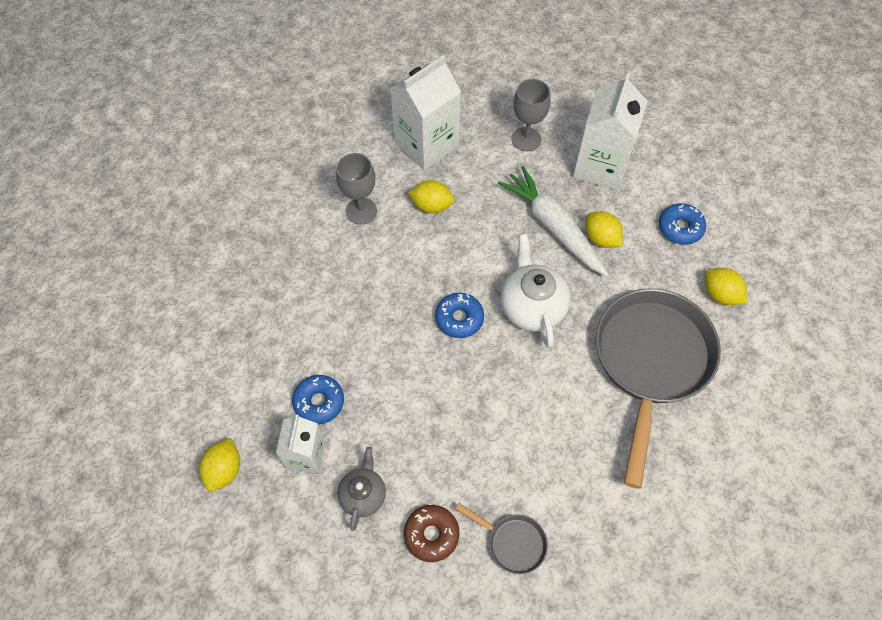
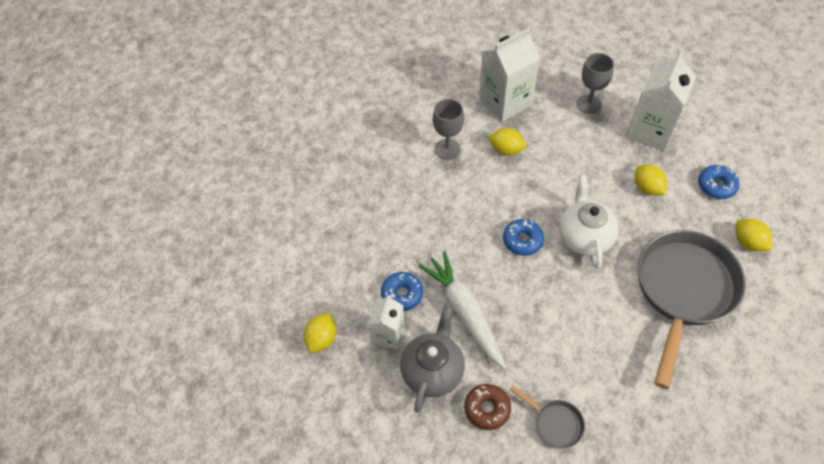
camera: 10 degrees right, 5 degrees down
grey teapot [337,447,386,531] -> grey teapot [400,305,465,413], size x1.61
white carrot [498,166,609,277] -> white carrot moved to [419,251,506,369]

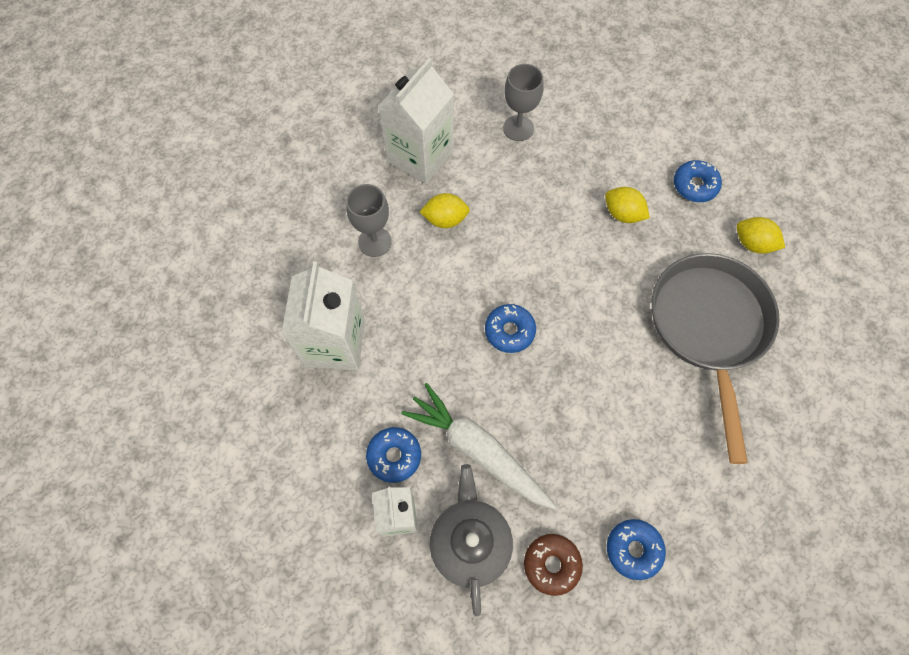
camera: 25 degrees left, 10 degrees up
yellow lemon [303,313,336,353] -> none
grey pan [509,385,585,448] -> blue donut [607,519,666,580]
white teapot [559,175,619,269] -> none
white carton [626,52,696,151] -> white carton moved to [282,262,365,370]

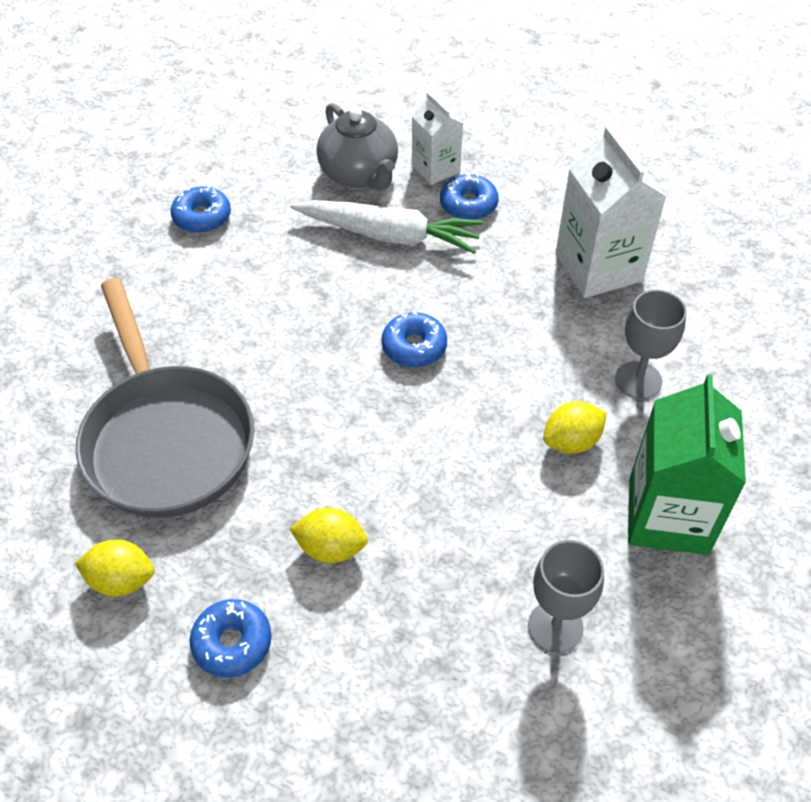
camera: 155 degrees right, 15 degrees down
white carton [378,58,454,184] -> green carton [628,374,746,555]
brown donut [524,534,583,596] -> none

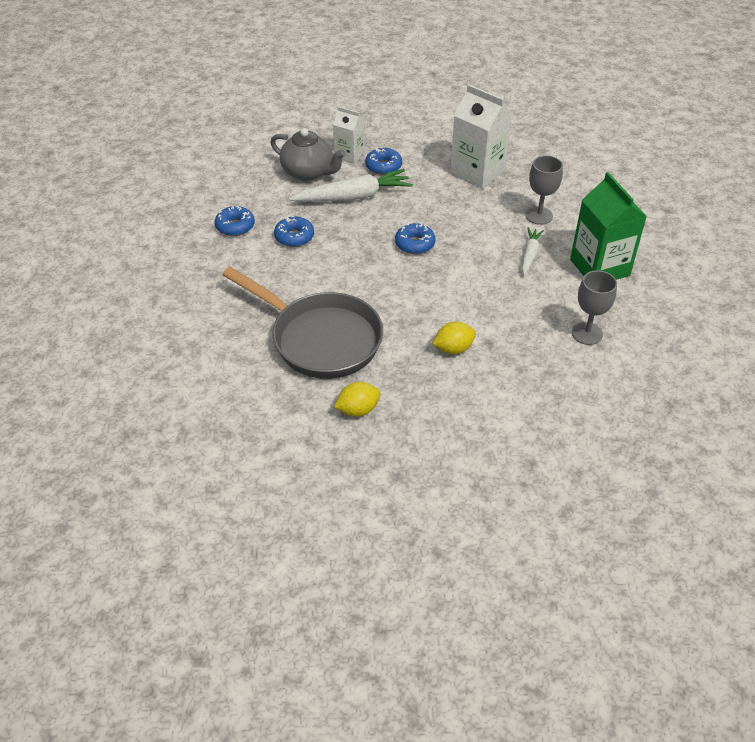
camera: 30 degrees left, 5 degrees down
blue donut [190,599,272,678] -> blue donut moved to [274,216,314,247]
yellow lemon [543,401,607,454] -> white carrot [522,227,544,276]

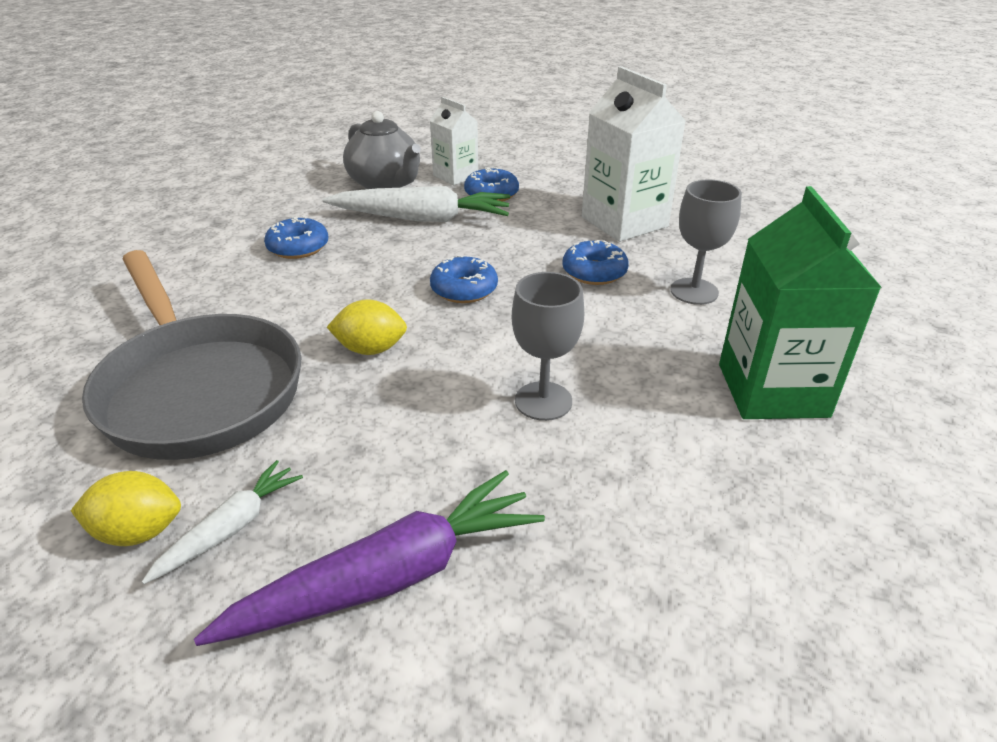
camera: 20 degrees right, 10 degrees down
blue donut [215,206,255,236] -> blue donut moved to [562,240,629,285]
yellow lemon [432,322,476,354] -> yellow lemon moved to [327,299,407,355]
white carrot [522,227,544,276] -> white carrot moved to [142,460,303,584]
grey goblet [572,270,617,345] -> grey goblet moved to [512,272,584,421]
none -> purple carrot [194,470,545,646]

